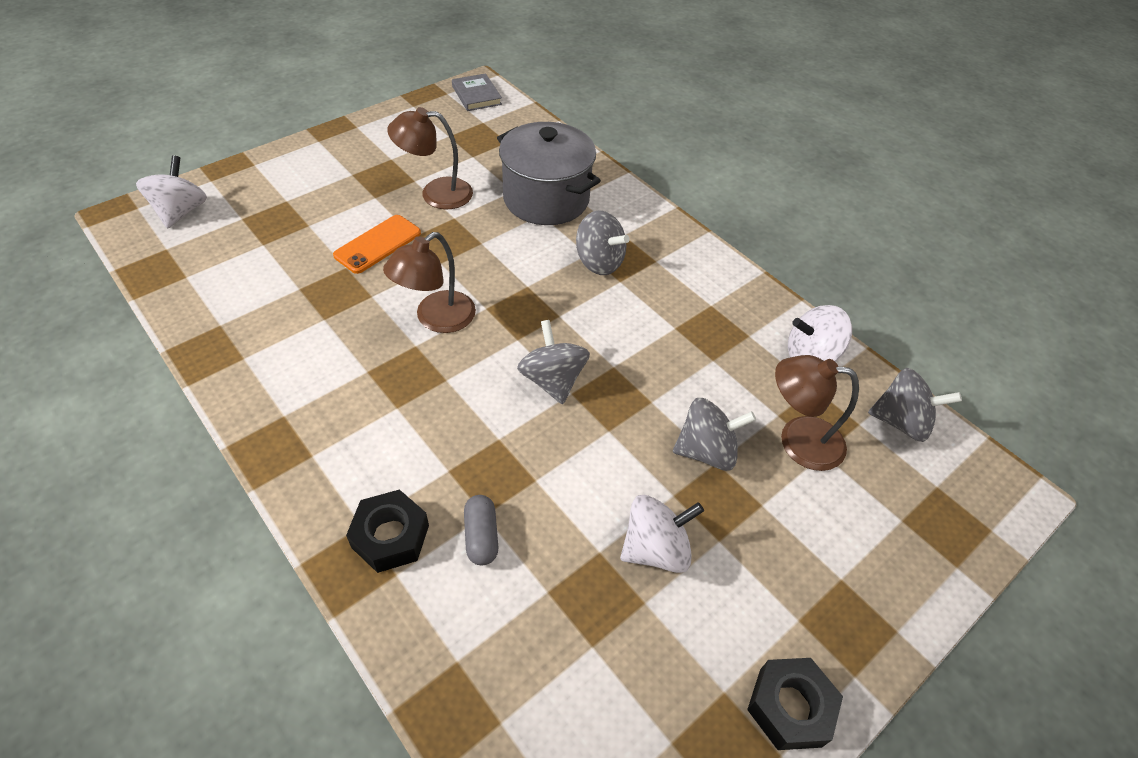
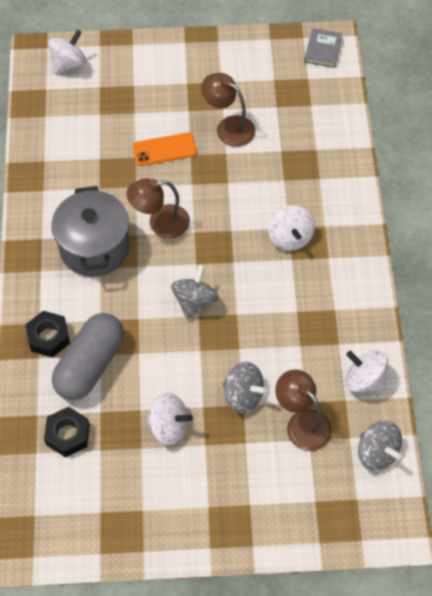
camera: 40 degrees right, 10 degrees up
grey capsule [464,495,498,565] -> grey capsule [52,313,124,400], size x2.25
grey pot [497,122,601,225] -> grey pot moved to [51,186,130,277]
grey spinning top [576,210,630,275] -> white spinning top [269,205,315,251]
black nut [747,658,843,750] -> black nut moved to [44,407,90,457]

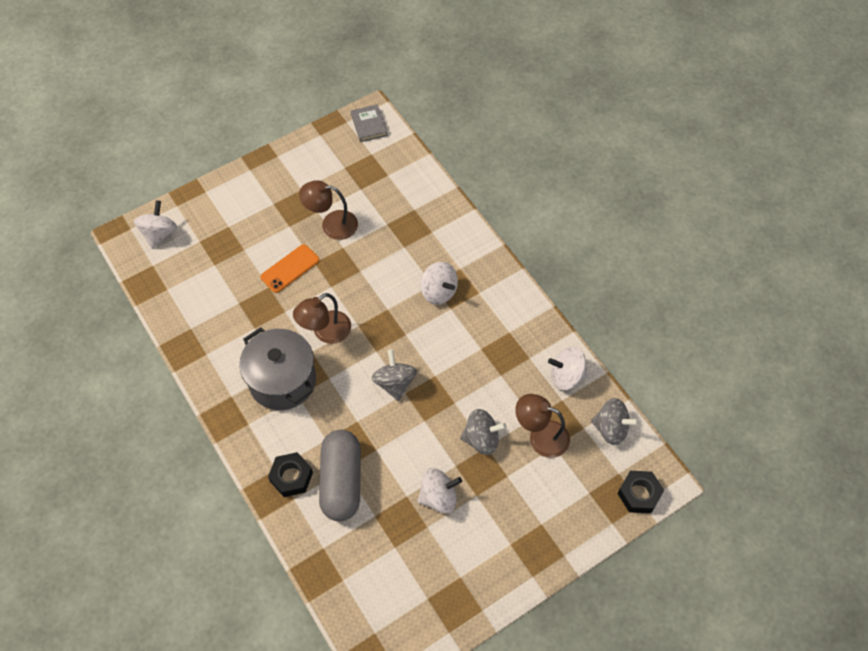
camera: 30 degrees left, 0 degrees up
black nut [44,407,90,457] -> black nut moved to [617,471,664,513]

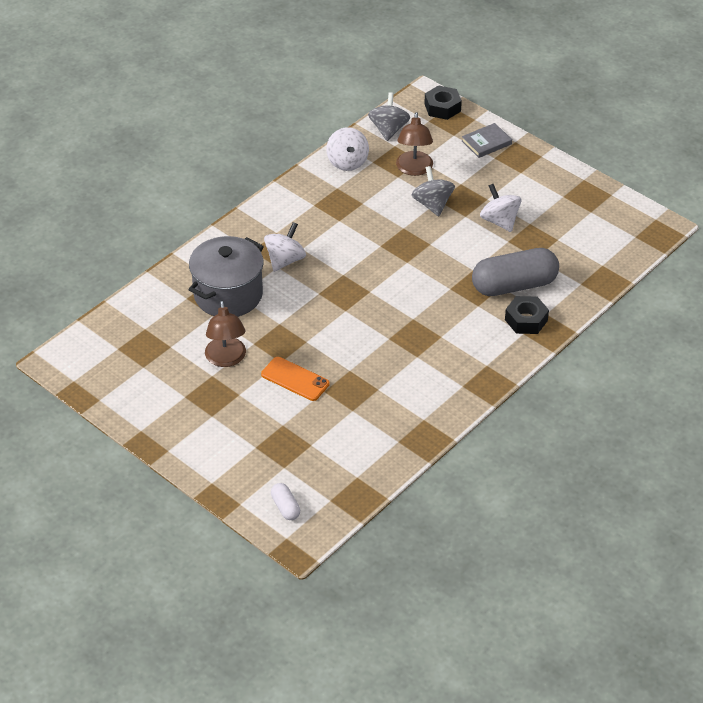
camera: 105 degrees left, 15 degrees down
white spinning top [134,200,177,249] -> white capsule [271,483,300,520]
grey pot [239,327,316,410] -> grey pot moved to [189,236,264,317]
brown lamp [293,293,351,344] -> none
grey book [351,104,388,142] -> grey book moved to [462,123,512,158]
grey spinning top [371,349,417,401] -> none

